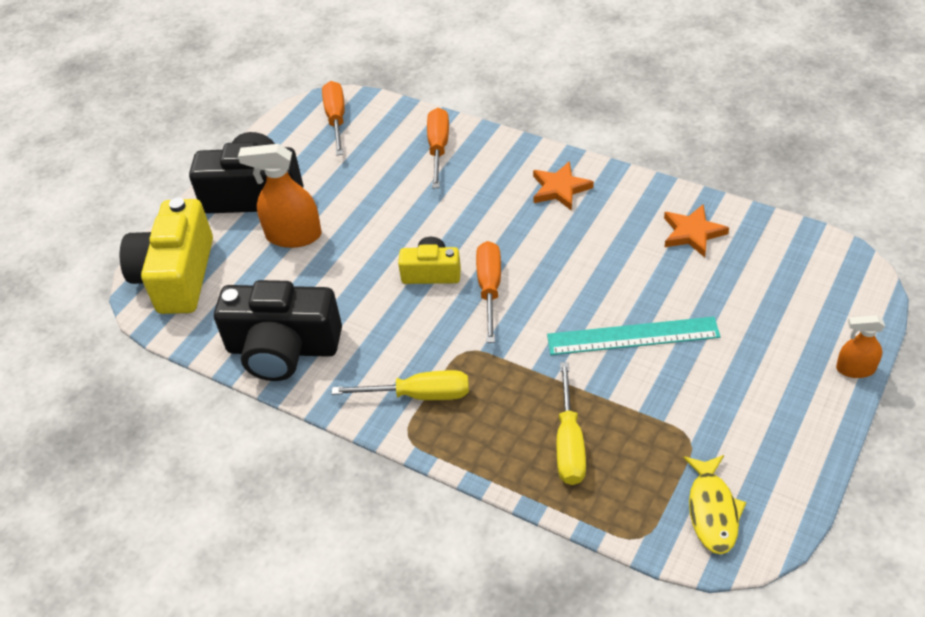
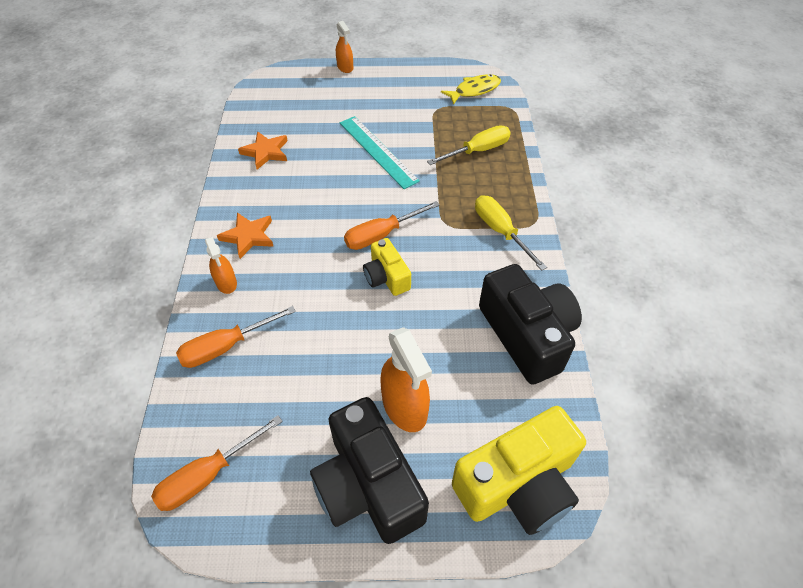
camera: 125 degrees left, 5 degrees up
none -> orange spray bottle [205,237,237,294]

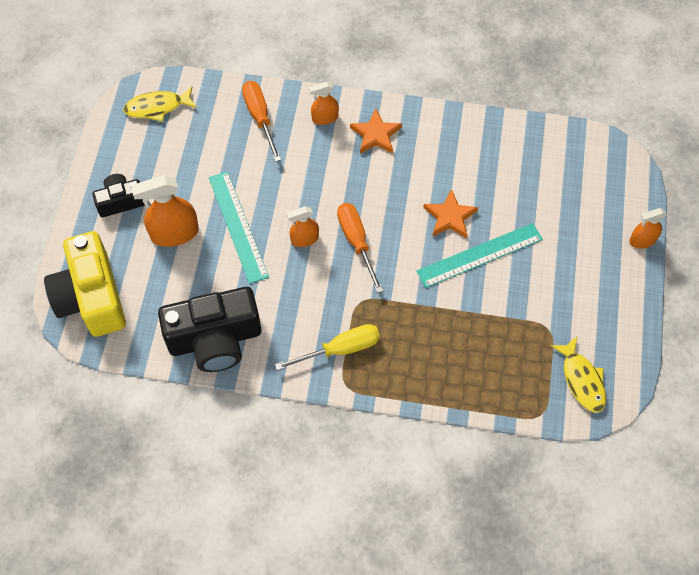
camera: 100 degrees right, 10 degrees up
orange screwdriver [151,415,283,511] -> yellow fish [123,87,197,122]
orange star [238,131,288,170] -> orange star moved to [423,189,478,238]
black camera [310,397,429,544] -> black camera [92,174,145,217], size x0.54
yellow camera [363,238,411,296] -> orange spray bottle [287,206,319,247]
yellow screwdriver [427,125,511,165] -> none
none -> turquoise ruler [209,171,269,284]

